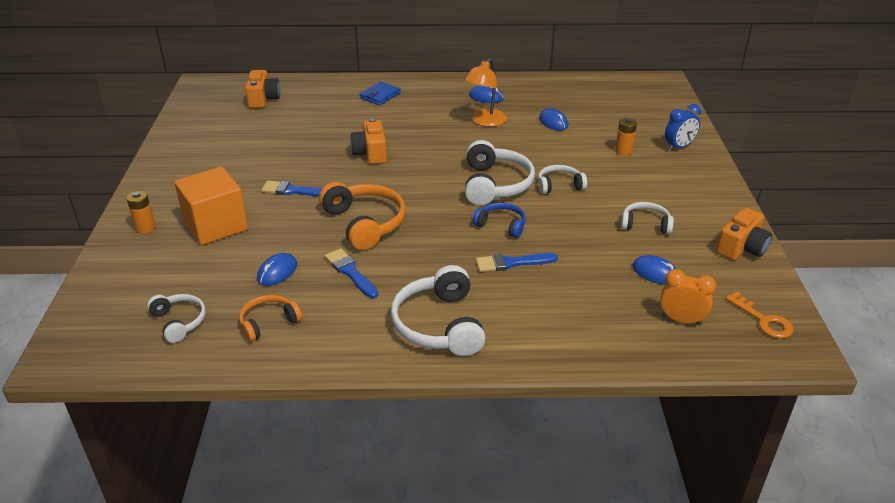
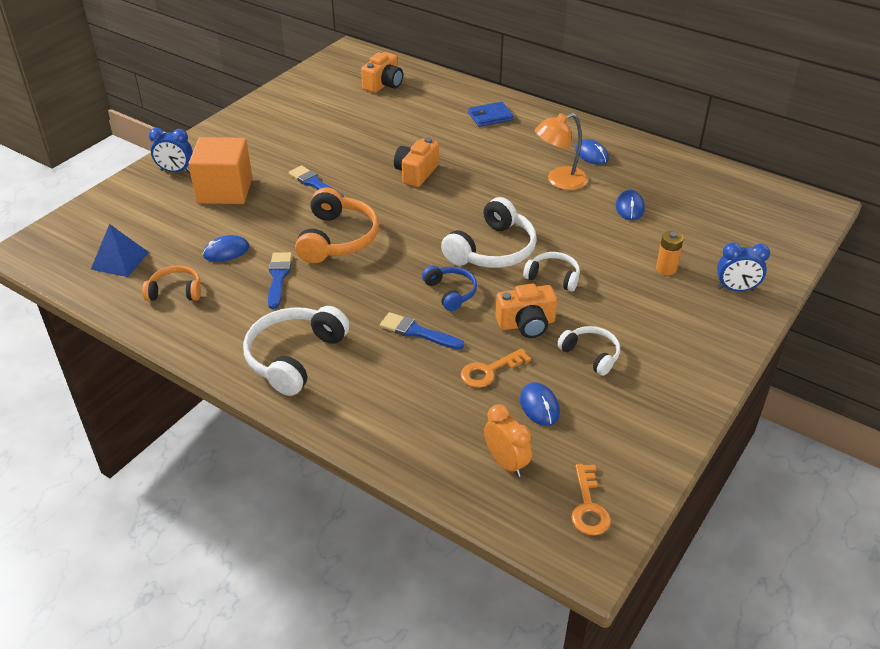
camera: 35 degrees right, 5 degrees up
orange battery [127,191,156,234] -> blue clock [149,128,193,172]
white headphones [147,294,206,343] -> blue pyramid [91,224,149,277]
orange camera [716,208,772,260] -> orange camera moved to [495,284,557,338]
none -> orange key [461,348,531,388]

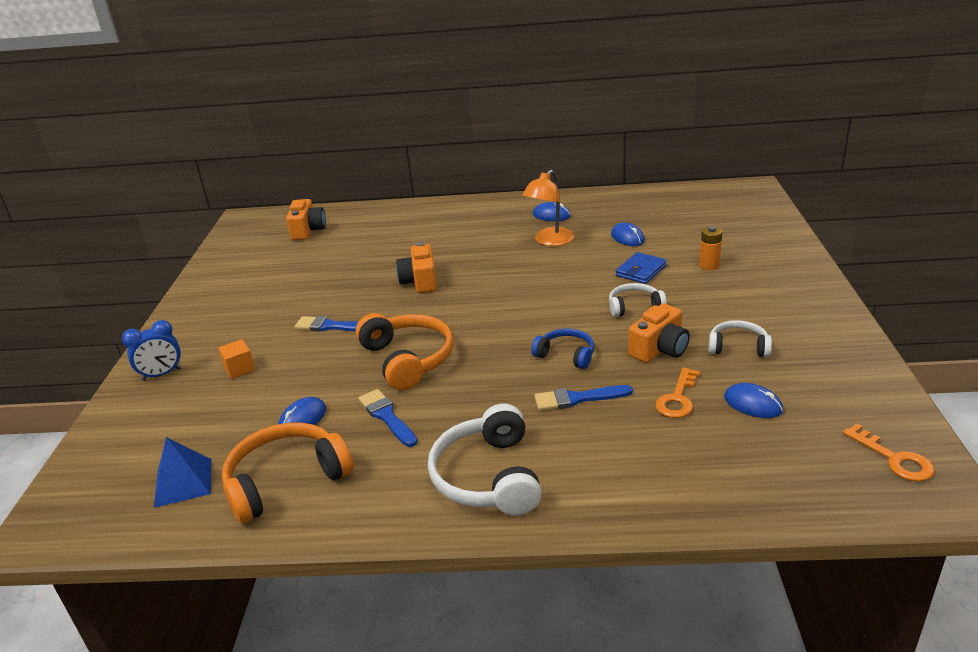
camera: 30 degrees left, 10 degrees down
orange headphones [142,265,201,301] -> orange headphones [222,423,354,524], size x1.74
orange cube [188,137,252,204] -> orange cube [218,339,255,379], size x0.44
white headphones [441,197,537,268] -> none
blue wallet [468,102,513,127] -> blue wallet moved to [616,252,667,284]
orange clock [484,404,532,477] -> none
blue clock [717,243,770,291] -> none

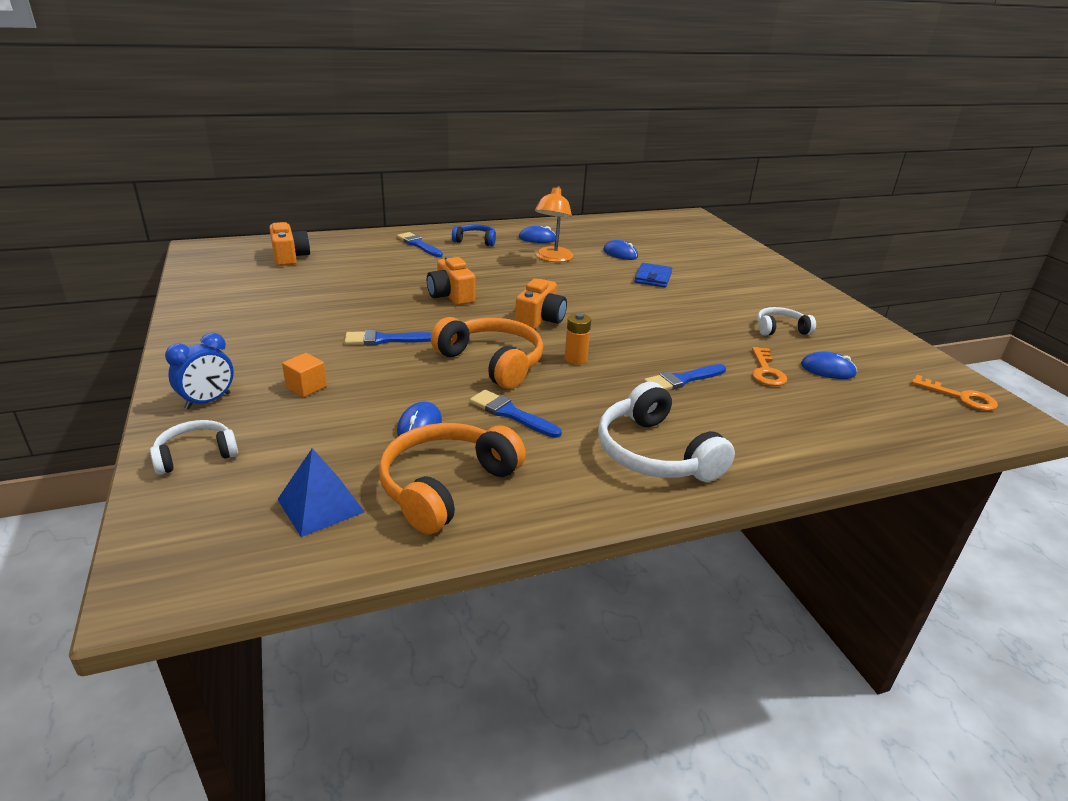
camera: 25 degrees left, 0 degrees up
blue headphones [531,329,594,369] -> blue headphones moved to [452,224,496,246]
white headphones [609,283,667,317] -> white headphones moved to [150,420,238,475]
orange camera [628,303,690,363] -> orange camera moved to [515,278,567,329]
orange battery [699,226,722,270] -> orange battery moved to [565,313,591,364]
none -> blue brush [397,232,443,257]

